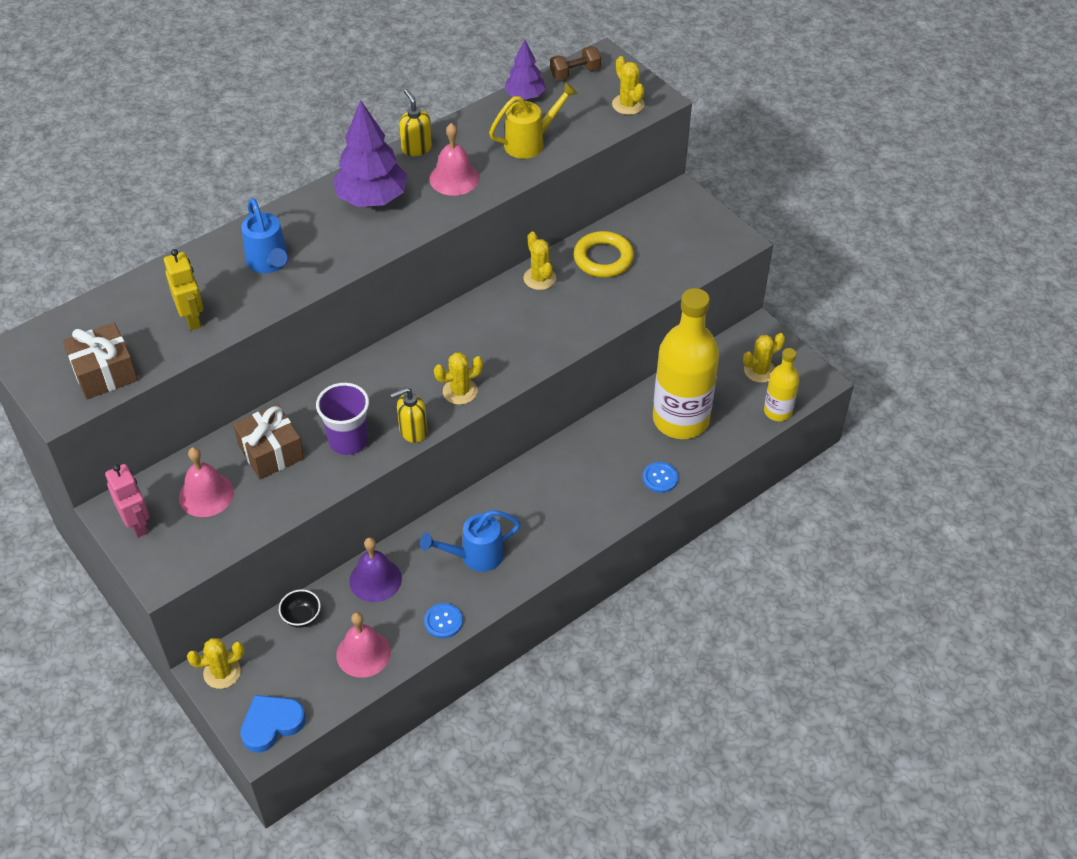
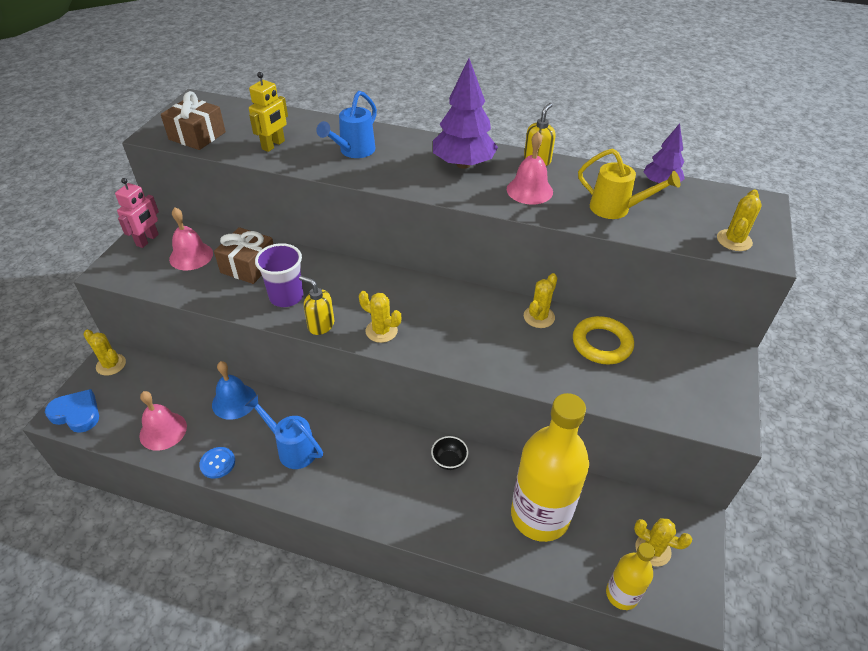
camera: 55 degrees right, 5 degrees down
black bowl [279,589,321,628] -> black bowl moved to [431,436,468,470]
purple bell [349,537,402,602] -> blue bell [212,361,256,420]
brown dumbbell [550,46,601,80] -> none
blue button [643,462,679,493] -> none

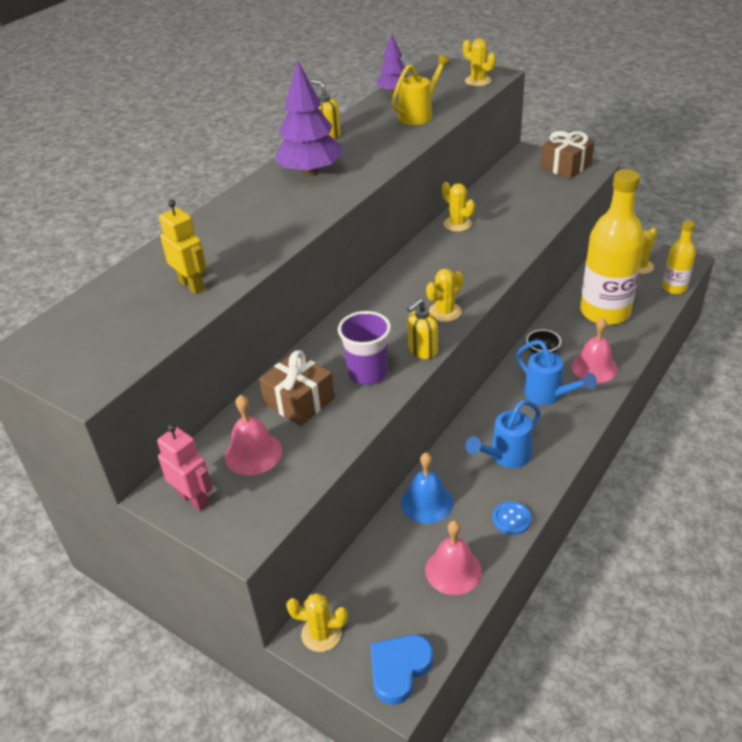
camera: 70 degrees left, 5 degrees down
yellow cactus [83,329,126,376] -> yellow cactus turned 45 degrees clockwise [286,593,348,652]
brown gift [161,91,226,150] -> brown gift moved to [541,131,594,179]
blue watering can [316,91,377,158] -> blue watering can moved to [516,340,597,405]
pink bell [507,132,553,205] -> pink bell moved to [572,317,618,383]
yellow ring [573,316,634,365] -> none

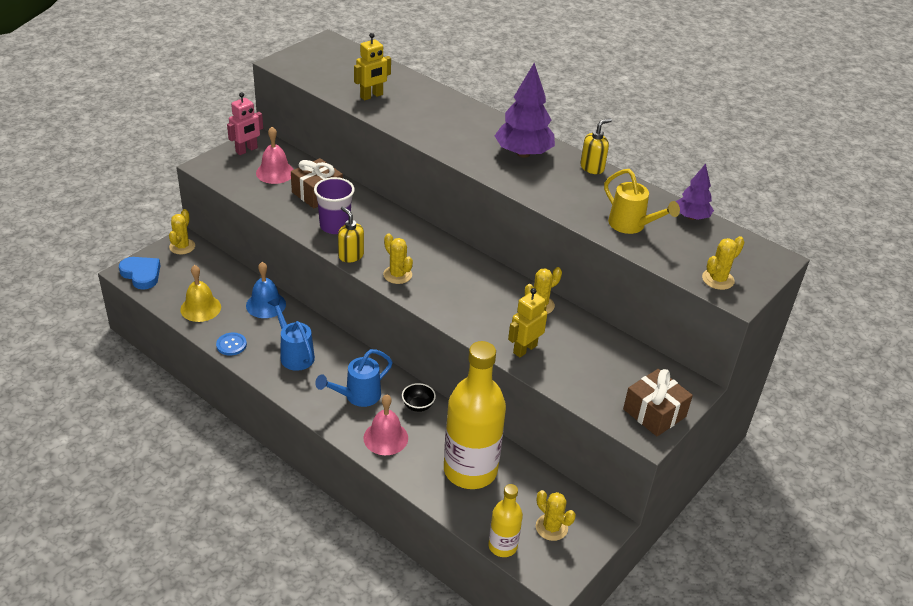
camera: 90 degrees right, 0 degrees up
pink bell [425,520,482,595] -> yellow bell [180,265,221,322]
none -> yellow robot [508,288,547,358]

